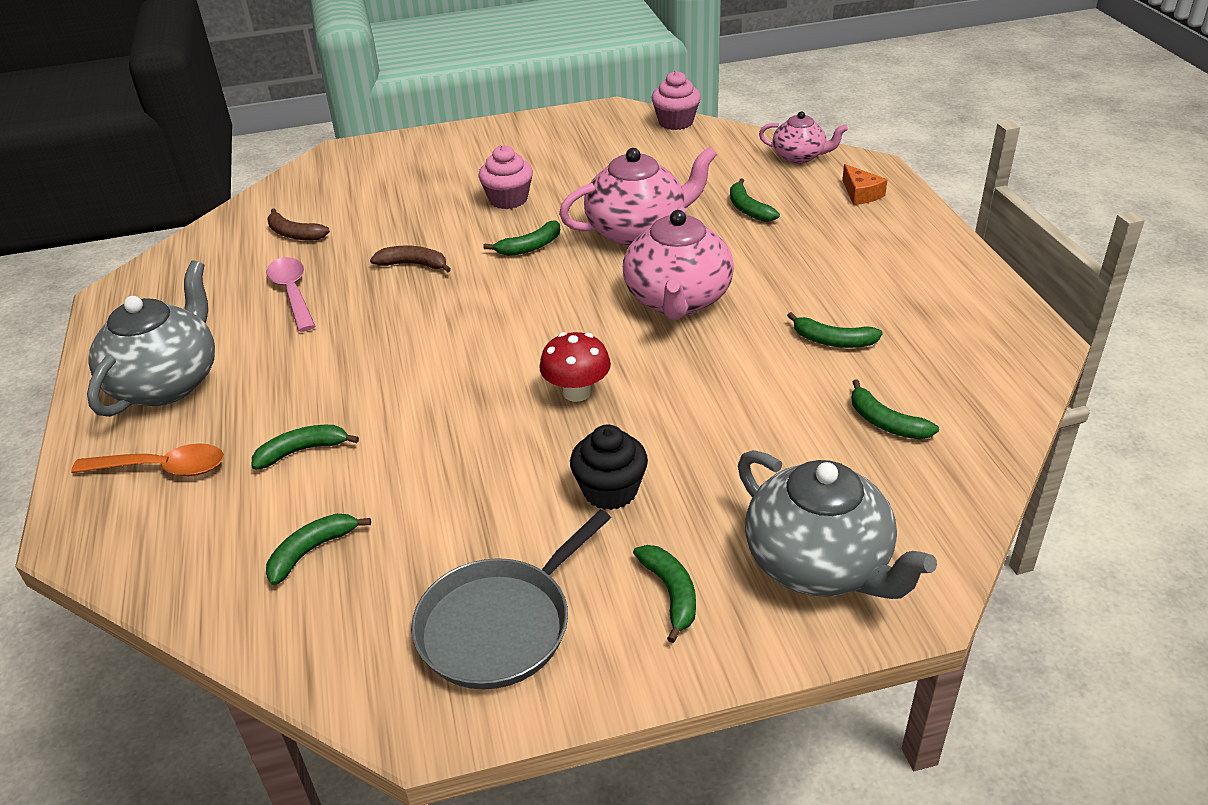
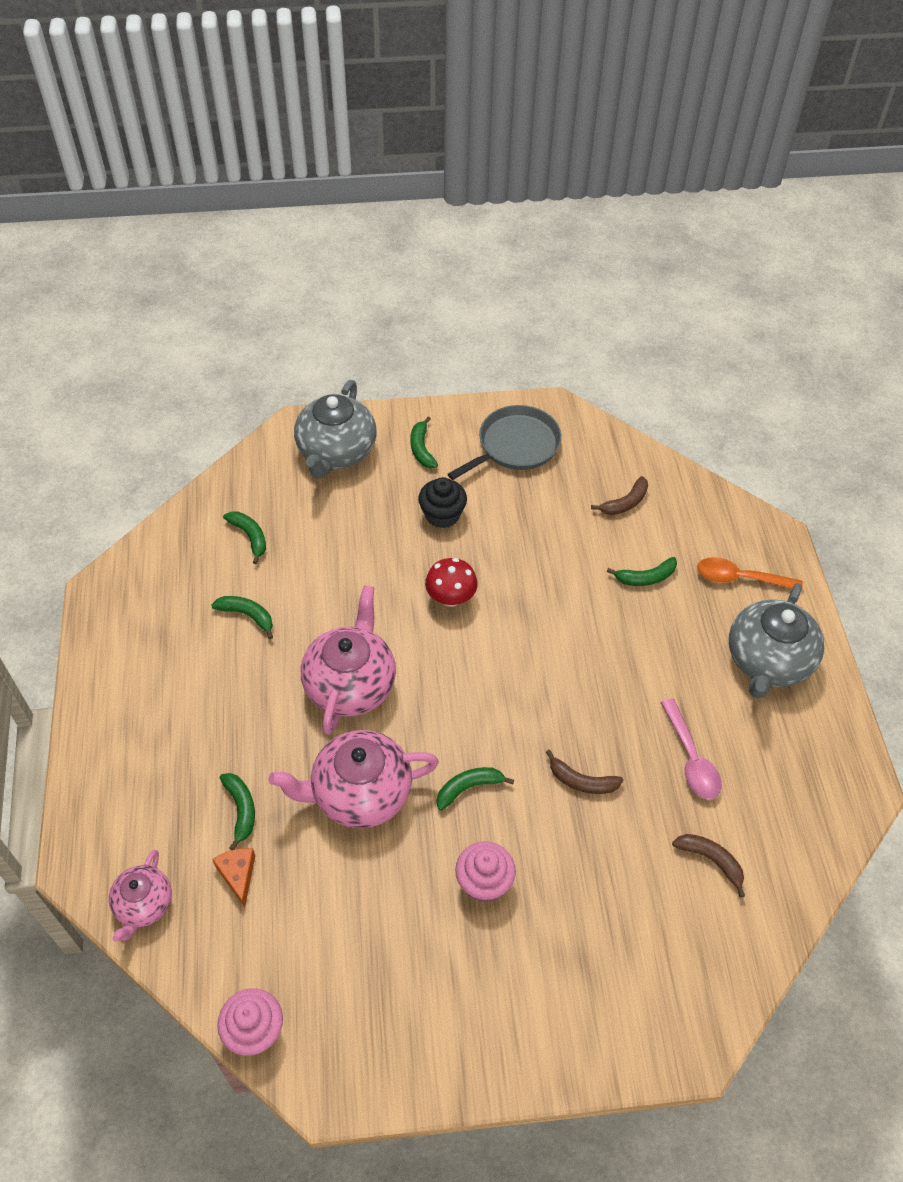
camera: 175 degrees left, 15 degrees up
green banana [266,514,371,585] -> brown banana [591,476,648,515]
grey teapot [738,450,937,599] -> grey teapot turned 135 degrees counterclockwise [294,380,377,478]
pink teapot [759,111,848,164] -> pink teapot turned 105 degrees counterclockwise [109,850,172,942]
orange cheese [842,164,888,205] -> orange cheese moved to [212,848,255,907]

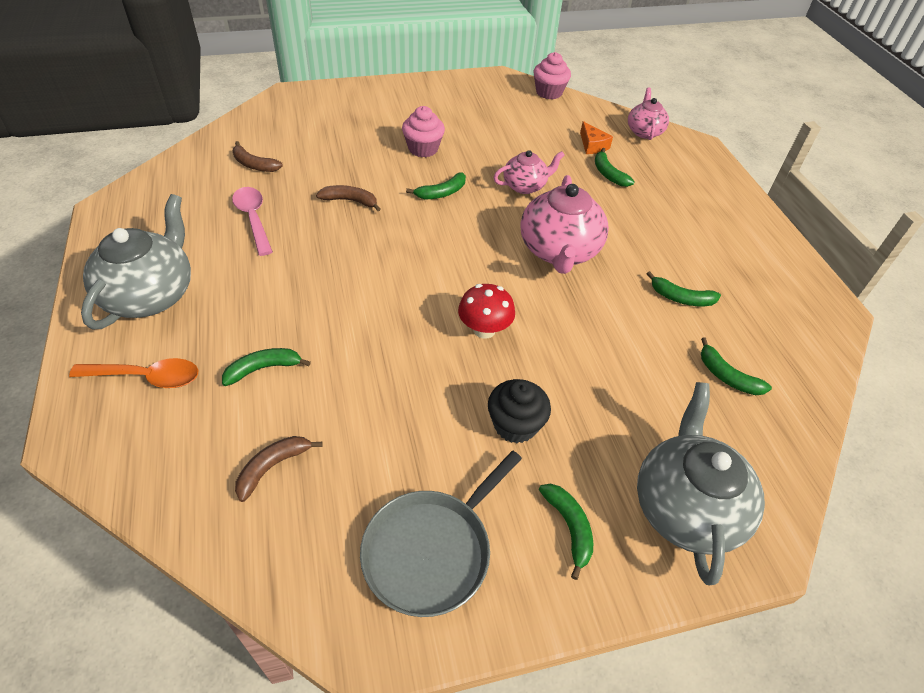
camera: 170 degrees right, 5 degrees down
pink teapot [269,730,439,829] -> pink teapot [493,150,564,194], size x0.58

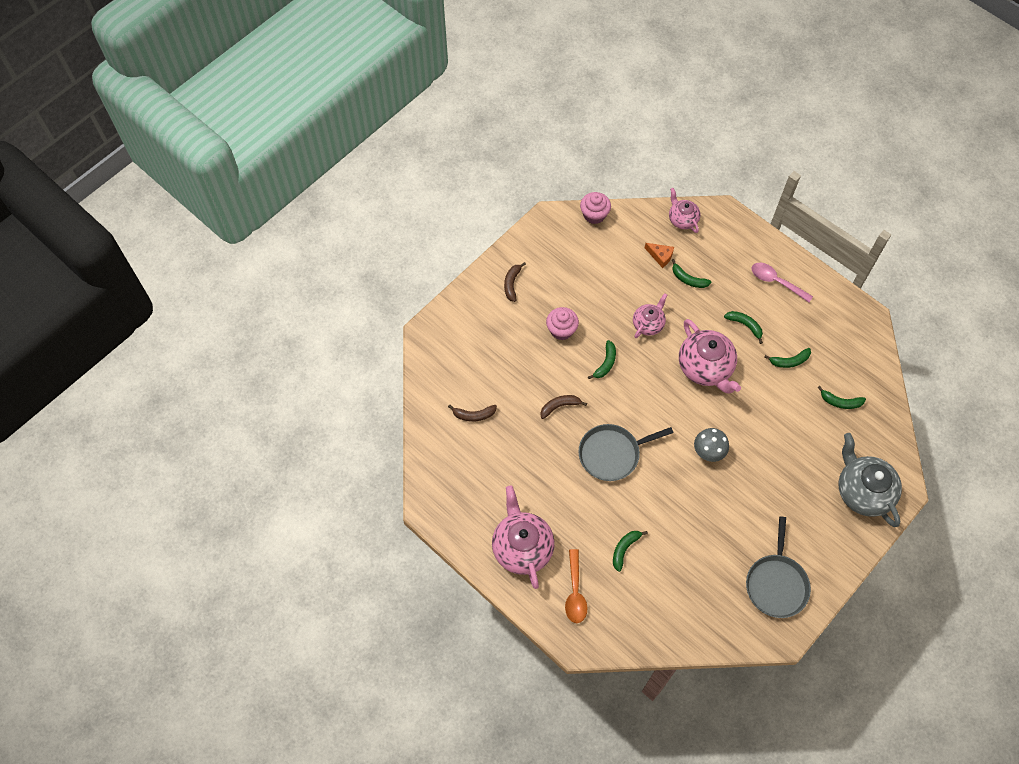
camera: 30 degrees left, 15 degrees up
orange spoon [69,358,199,388] -> orange spoon turned 120 degrees clockwise [565,549,587,623]
grey teapot [81,194,191,329] -> pink teapot [492,485,555,589]
pink spoon [232,187,273,256] -> pink spoon moved to [752,263,813,303]
brown banana [235,436,323,502] -> brown banana moved to [504,262,526,302]
red mushroom [458,284,515,339] -> grey mushroom [694,428,729,462]
black cupcake [488,379,551,443] -> none
green banana [539,484,593,580] -> green banana moved to [724,311,763,344]
none -> grey pan [579,424,673,481]

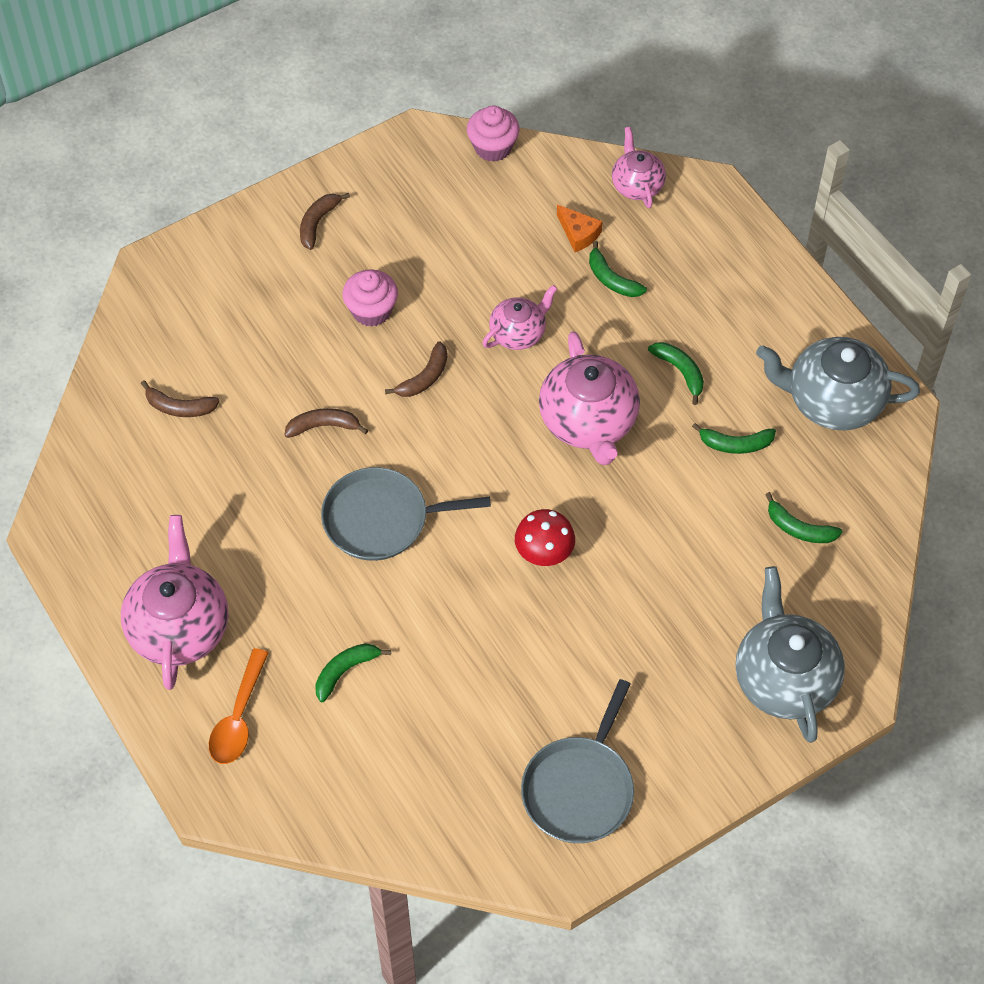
camera: 15 degrees right, 5 degrees down
green banana [588,340,616,379] -> brown banana [385,341,448,397]
grey mushroom [694,428,729,462] -> red mushroom [515,509,575,566]
pink spoon [752,263,813,303] -> none
none -> grey teapot [756,337,920,430]

